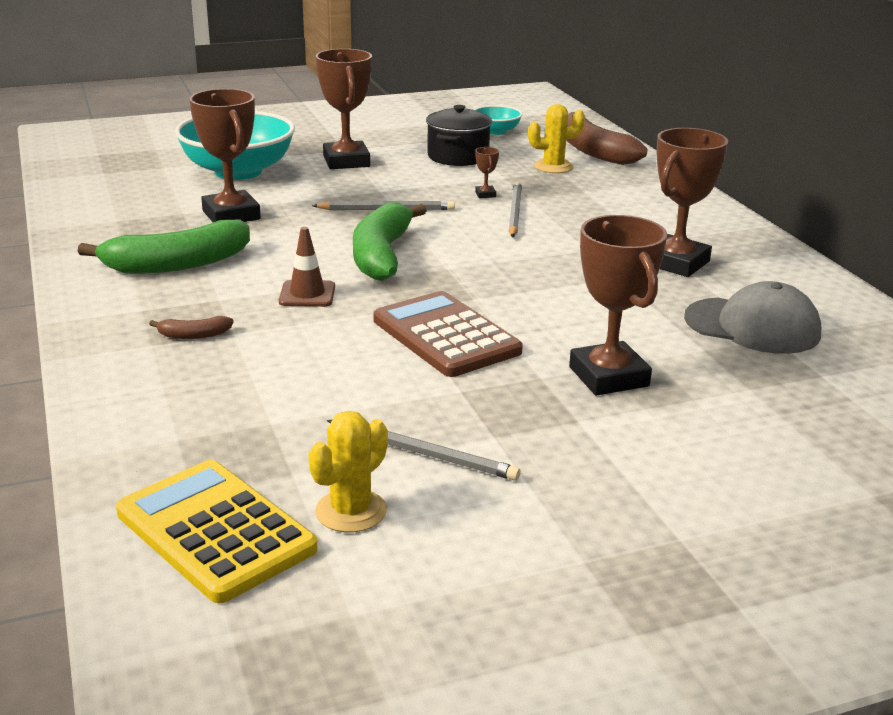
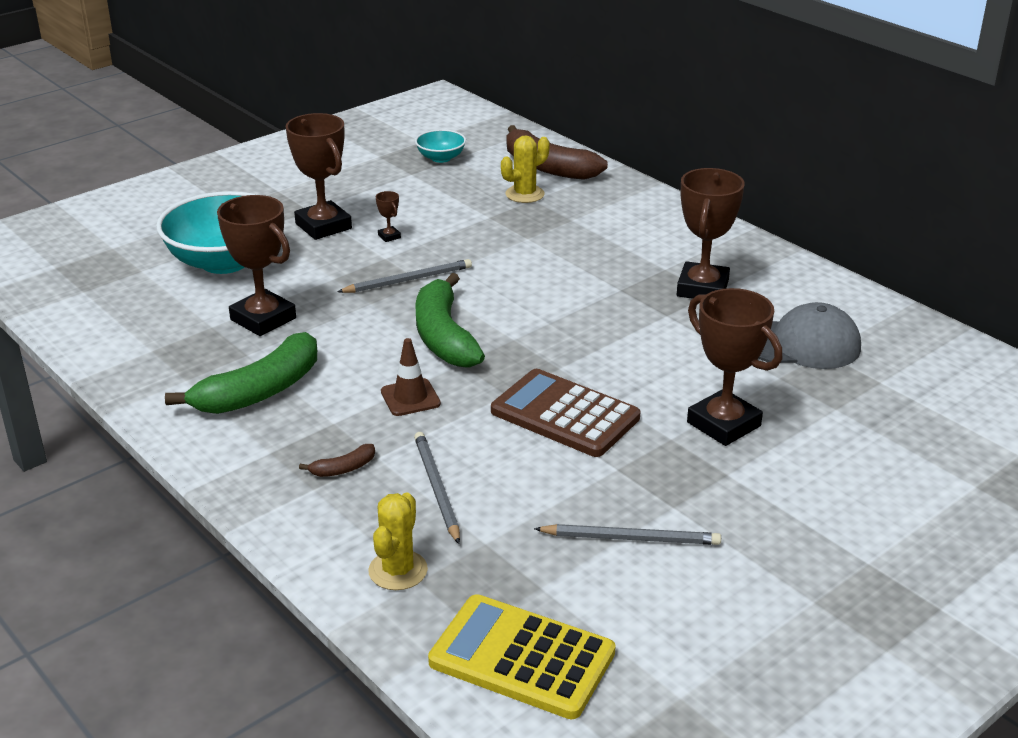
camera: 20 degrees left, 5 degrees up
yellow cactus [308,411,388,532] -> yellow cactus moved to [368,493,428,590]
black pot [426,105,492,166] -> none
brown trophy [475,147,499,198] -> brown trophy moved to [376,191,401,242]
grey pencil [509,181,522,238] -> grey pencil moved to [414,432,460,544]

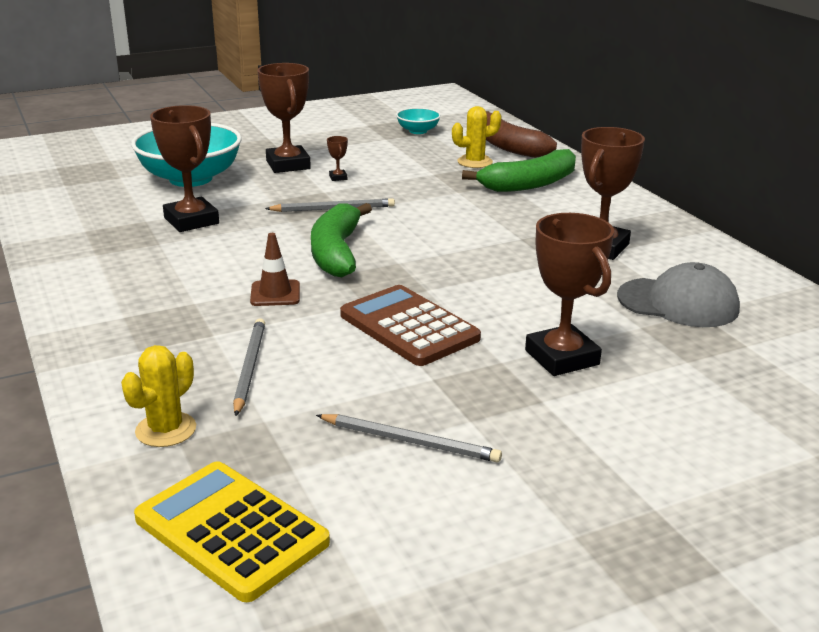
camera: 15 degrees right, 5 degrees down
green banana [165,332,317,414] -> green banana moved to [462,149,576,192]
brown banana [299,444,375,477] -> none

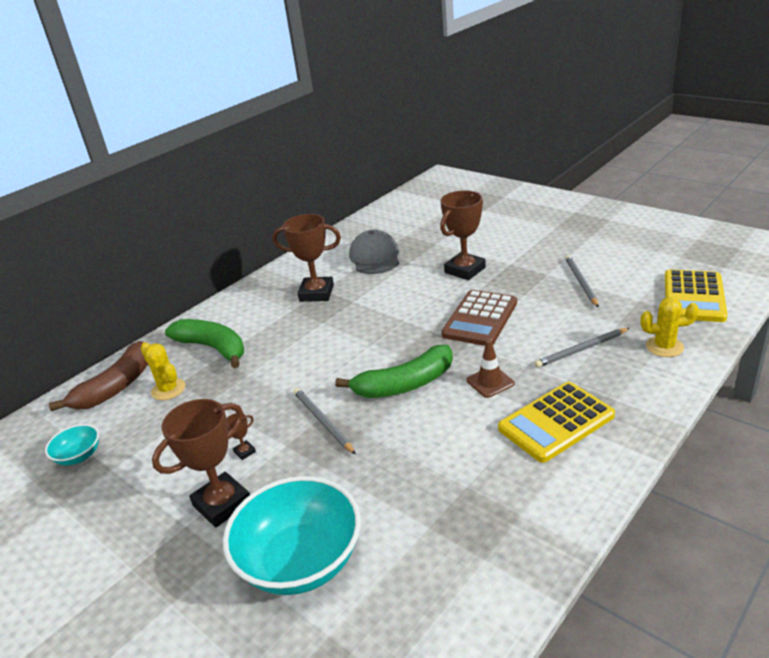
camera: 110 degrees left, 5 degrees up
brown trophy [150,105,219,232] -> none
none -> yellow calculator [498,382,615,463]

